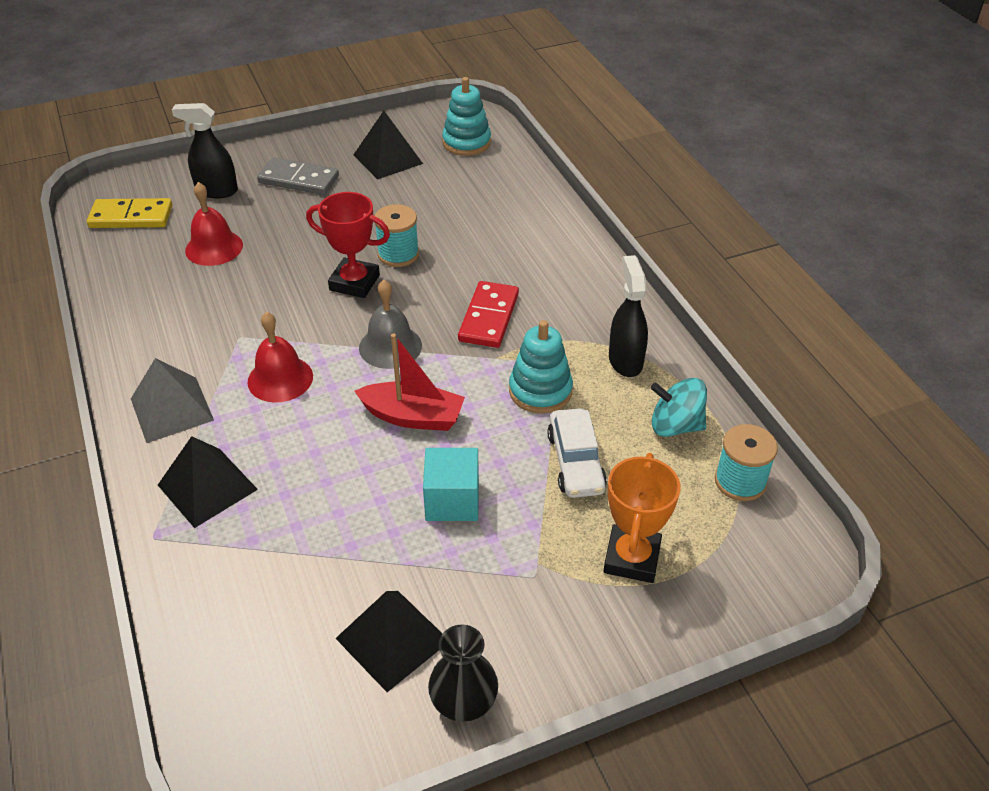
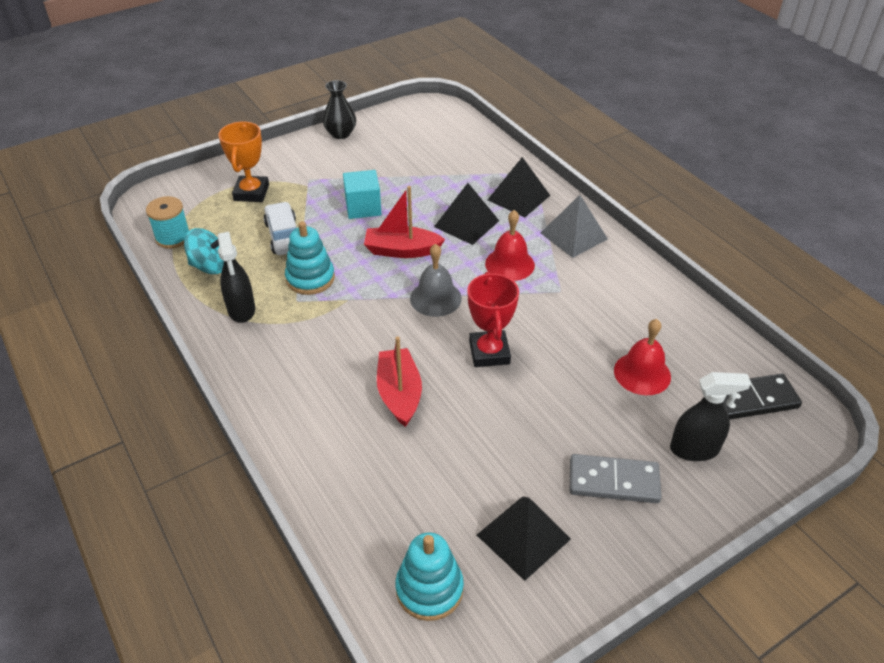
camera: 170 degrees right, 0 degrees up
yellow domino [87,198,173,228] -> black domino [723,374,802,420]
red trophy [306,192,390,298] -> red trophy turned 75 degrees clockwise [467,272,519,367]
black pyramid [335,591,442,692] -> black pyramid moved to [434,183,499,245]
turquoise spool [375,204,419,267] -> none
red domino [458,281,519,348] -> none
none -> red boat [377,336,422,427]

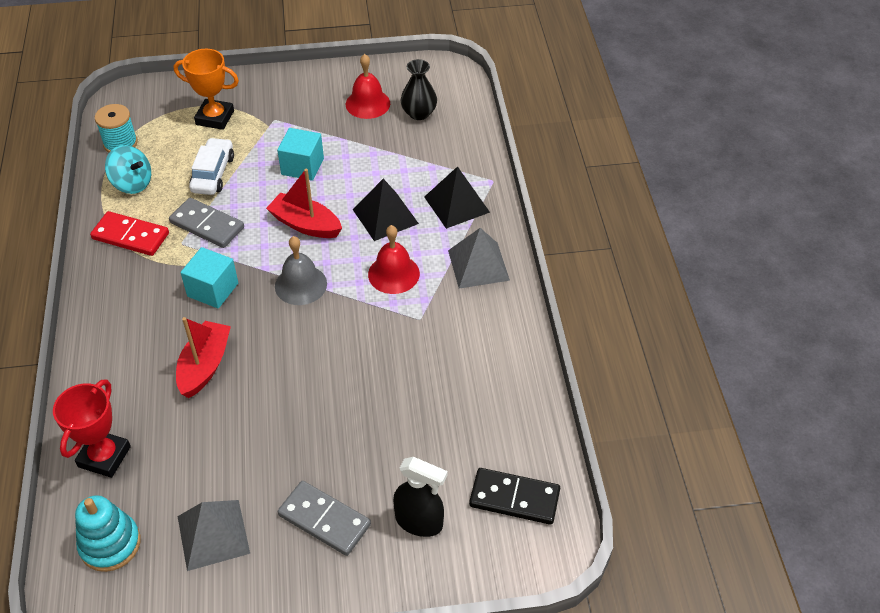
camera: 25 degrees right, 5 degrees up
orange trophy [218,122,269,202] -> orange trophy turned 75 degrees clockwise [174,49,239,130]
black spray bottle [218,232,255,323] -> red domino [90,211,169,256]
turquoise stacking toy [285,221,335,295] -> grey domino [169,198,244,248]
black vase [323,80,356,139] -> black vase moved to [401,59,437,120]
red trophy [467,272,519,367] -> red trophy moved to [53,379,131,478]
black pyramid [477,496,571,581] -> grey pyramid [178,500,250,571]
red bell [614,319,671,395] -> red bell moved to [346,54,390,119]
none -> turquoise cube [180,247,238,309]

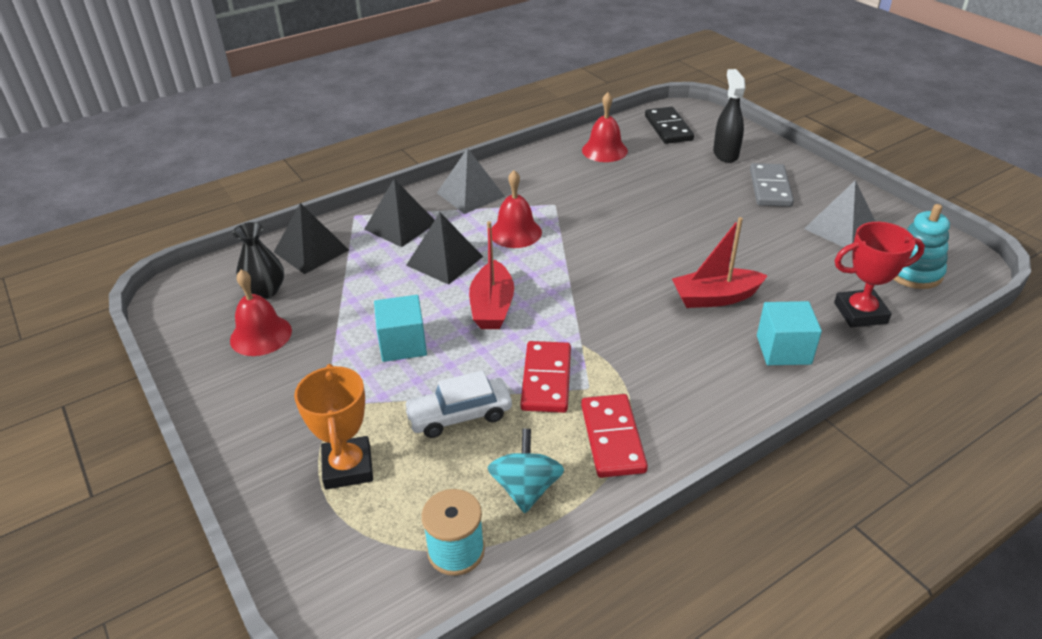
camera: 115 degrees left, 10 degrees down
grey domino [169,198,244,248] -> red domino [521,341,571,413]
turquoise cube [180,247,238,309] -> turquoise cube moved to [757,301,822,365]
grey bell [275,236,327,305] -> none
none -> black pyramid [274,203,349,274]
none -> red bell [582,92,628,162]

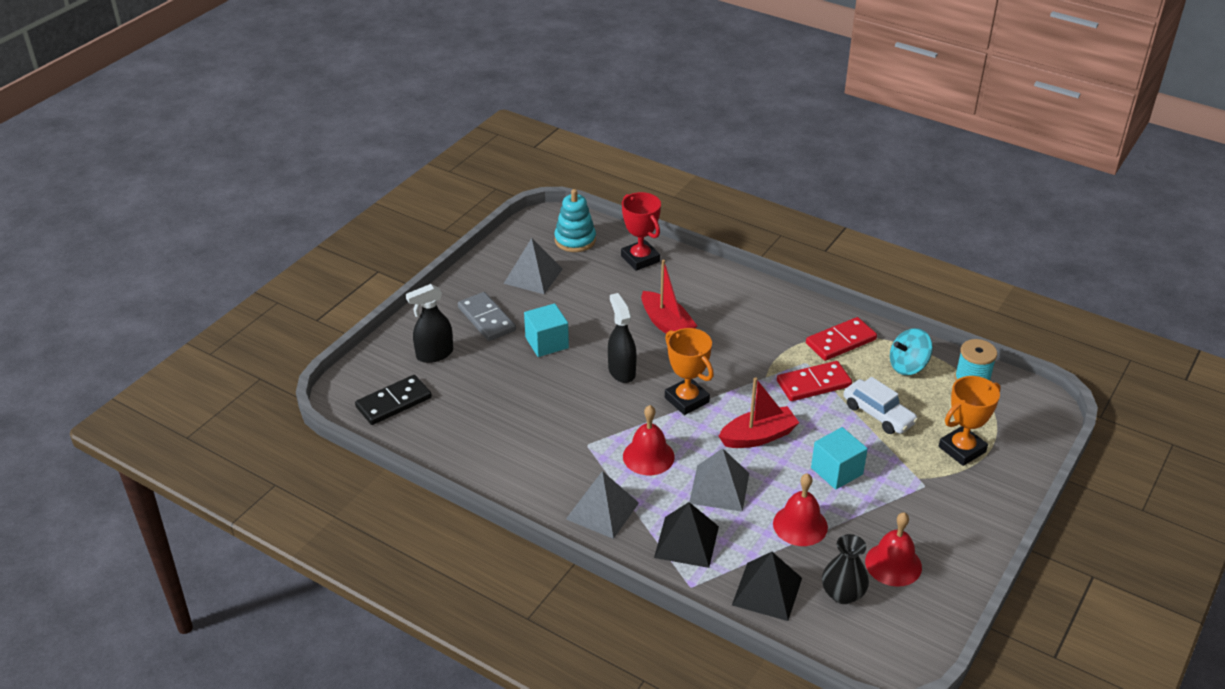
camera: 115 degrees left, 0 degrees up
black pyramid [406,213,483,285] -> grey pyramid [689,448,749,512]
red bell [582,92,628,162] -> red bell moved to [773,473,828,546]
grey domino [750,163,794,207] -> grey domino turned 75 degrees clockwise [458,292,516,341]
turquoise cube [757,301,822,365] -> turquoise cube moved to [524,303,569,357]
none -> black spray bottle [608,293,637,383]
none -> orange trophy [665,328,714,415]

